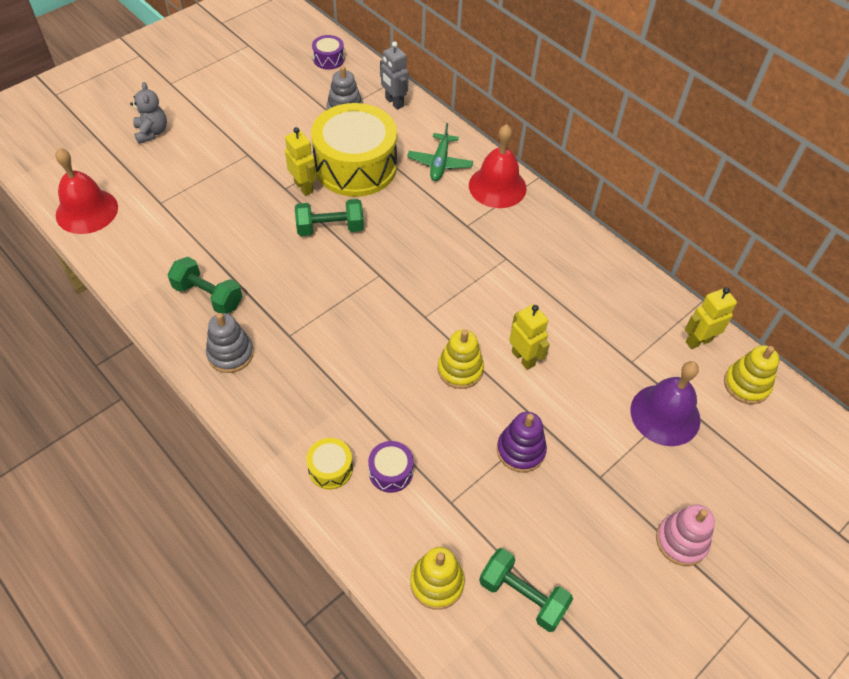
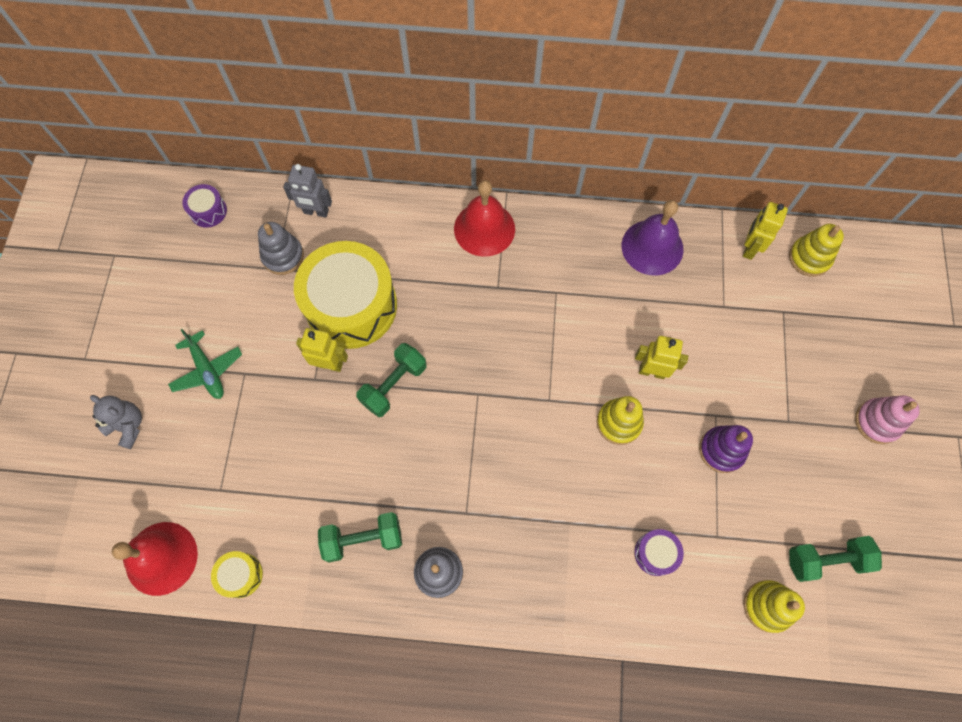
camera: 40 degrees left, 15 degrees up
yellow drum [306,438,353,490] -> yellow drum moved to [211,551,263,598]
green plane [407,123,473,181] -> green plane moved to [168,329,242,399]
purple bell [630,361,701,446] -> purple bell moved to [622,200,684,276]

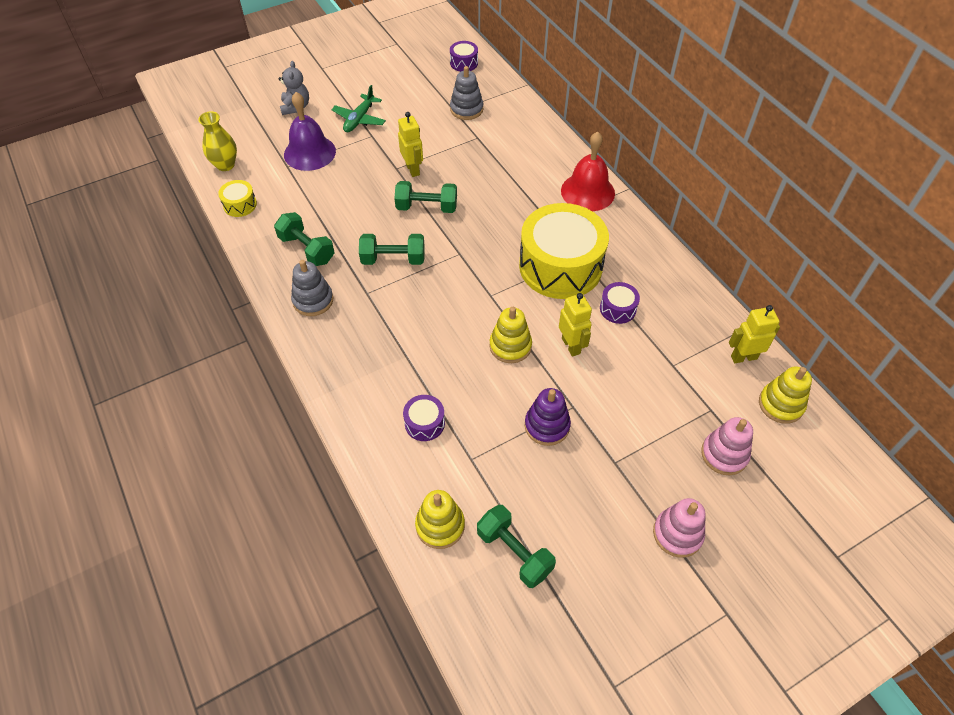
camera: 55 degrees right, 15 degrees down
red bell [111,522,198,596] -> yellow vase [198,111,237,171]
grey robot [283,164,332,218] -> none
yellow drum [294,241,397,349] -> yellow drum moved to [519,203,609,299]
purple bell [622,200,684,276] -> purple bell moved to [284,92,336,171]
none -> green dumbbell [359,234,425,265]
none -> purple drum [600,282,640,324]
none -> pink stacking toy [701,417,753,475]

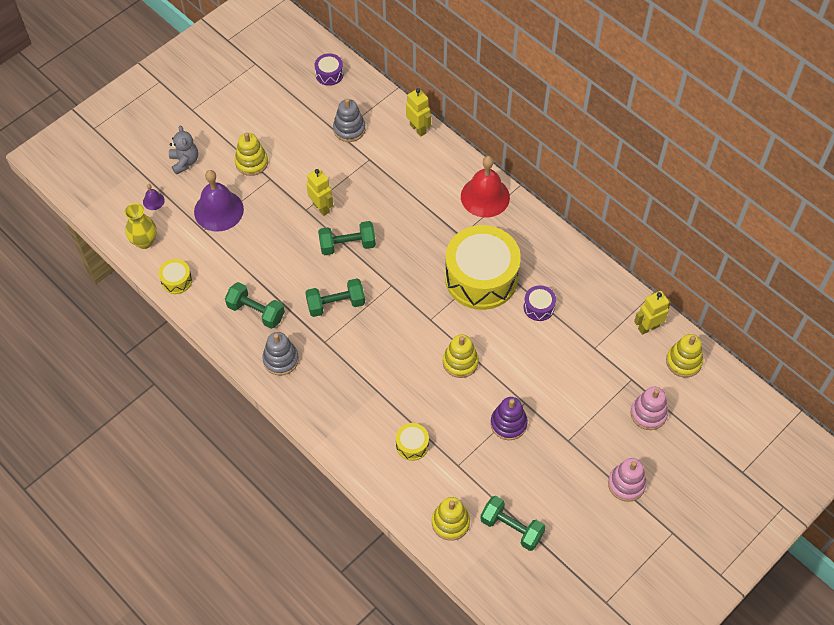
camera: 15 degrees left, 5 degrees up
green plane [331,85,386,132] -> yellow stacking toy [235,132,268,176]
purple drum [403,395,445,441] -> yellow drum [396,423,429,461]
yellow robot [559,293,592,357] -> yellow robot moved to [406,88,431,137]
none -> purple bell [143,184,165,210]

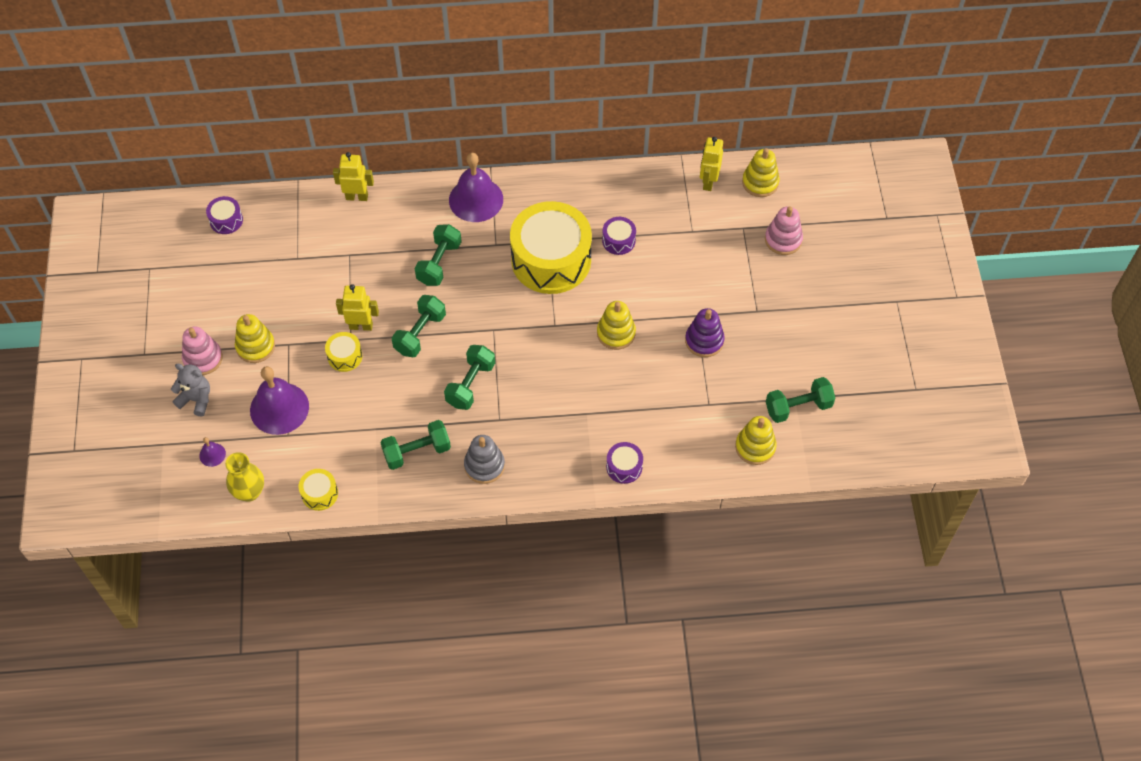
camera: 50 degrees left, 0 degrees up
grey stacking toy [333,99,366,142] -> none
yellow drum [396,423,429,461] -> yellow drum moved to [325,332,363,372]
red bell [461,156,510,218] -> purple bell [449,153,503,222]
pink stacking toy [608,458,647,502] -> pink stacking toy moved to [182,326,223,375]
none -> green dumbbell [415,224,462,286]
none -> purple drum [606,442,643,484]

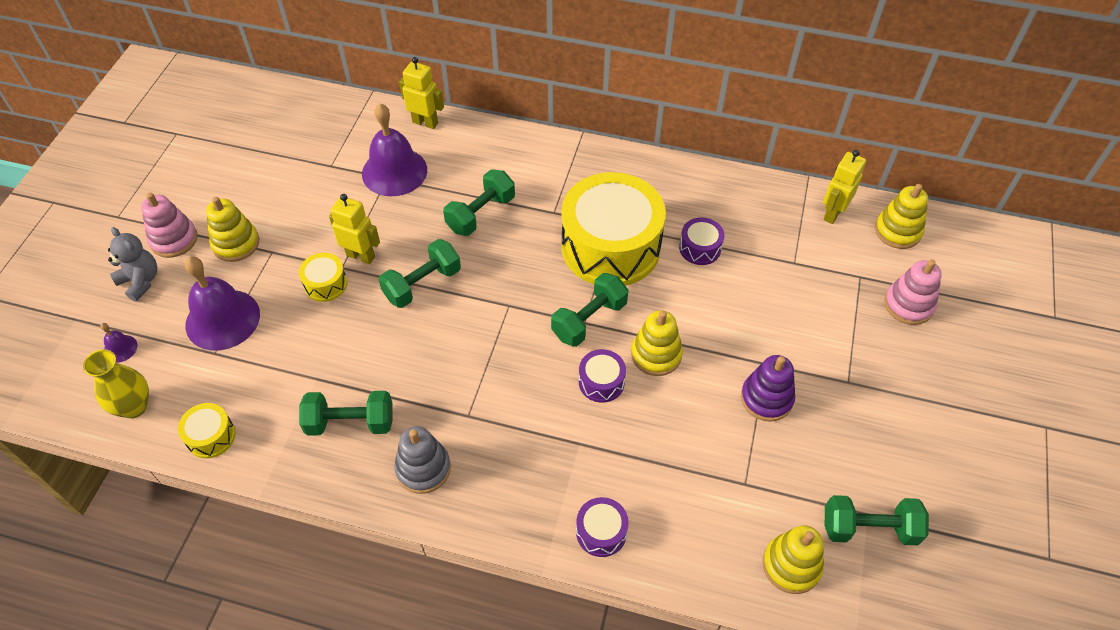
camera: 20 degrees right, 5 degrees down
purple drum [206,196,243,234] -> purple drum moved to [579,349,626,403]
green dumbbell [444,345,495,410] -> green dumbbell moved to [551,273,628,347]
purple bell [449,153,503,222] -> purple bell moved to [362,104,427,196]

